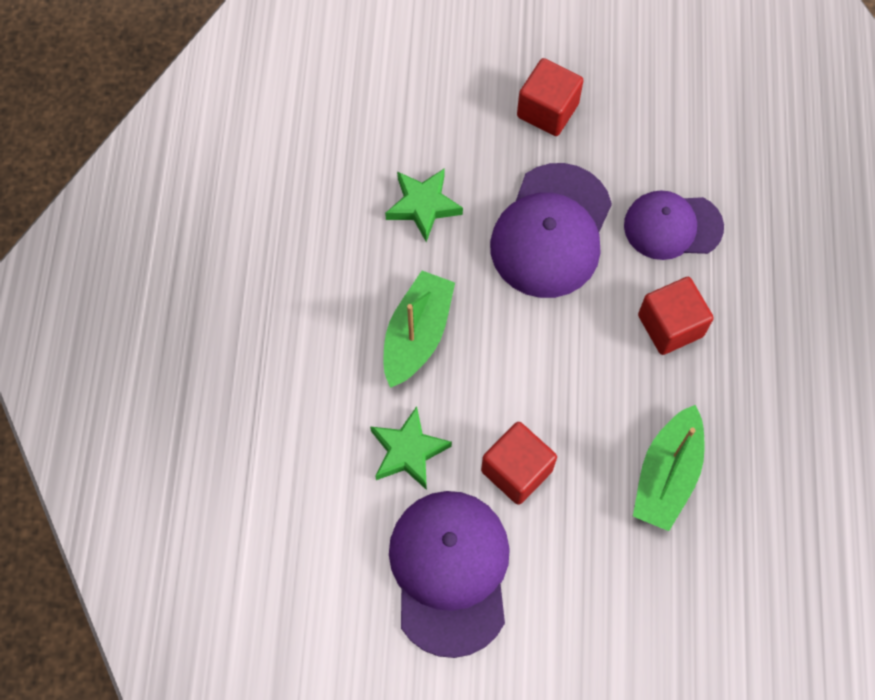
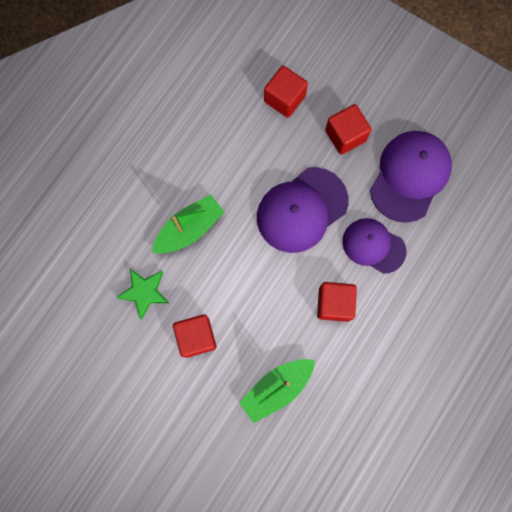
camera: 30 degrees right, 10 degrees up
green star [385,168,463,242] -> none
purple cap [389,491,510,658] -> purple cap moved to [370,131,452,223]
none -> red cube [264,66,308,118]

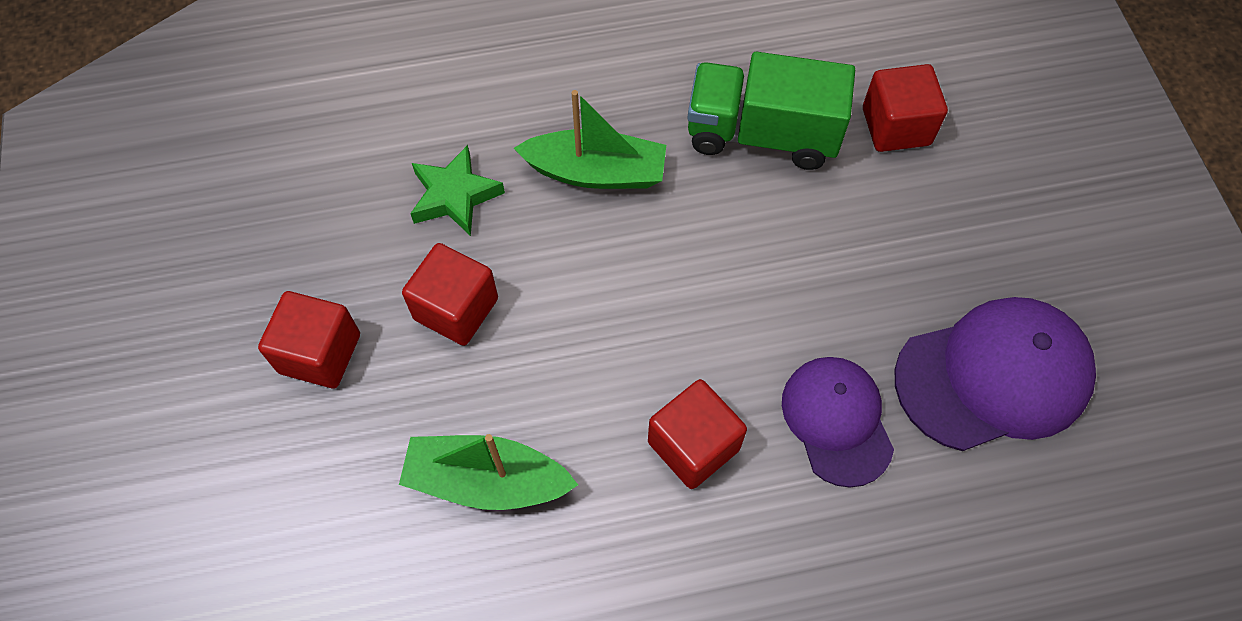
camera: 45 degrees right, 15 degrees down
purple cap [257,167,349,253] -> none
red cube [325,104,372,155] -> red cube moved to [258,291,360,388]
none -> green truck [687,52,855,170]

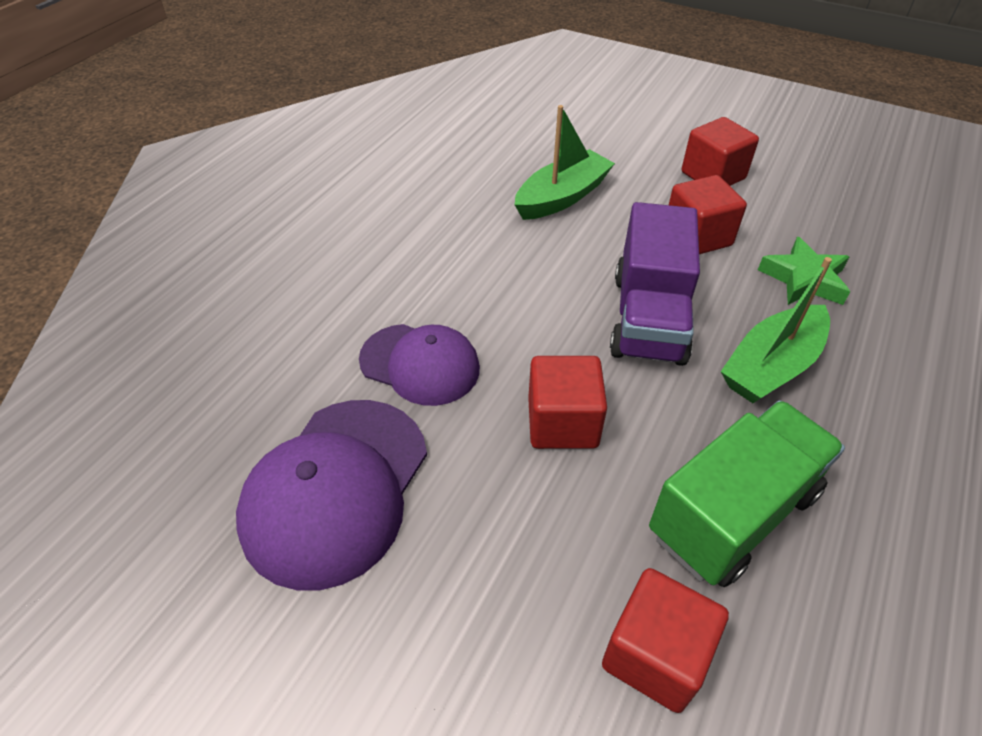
camera: 130 degrees right, 15 degrees down
red cube [648,379,747,489] -> red cube moved to [528,356,607,449]
none -> purple truck [610,202,700,366]

